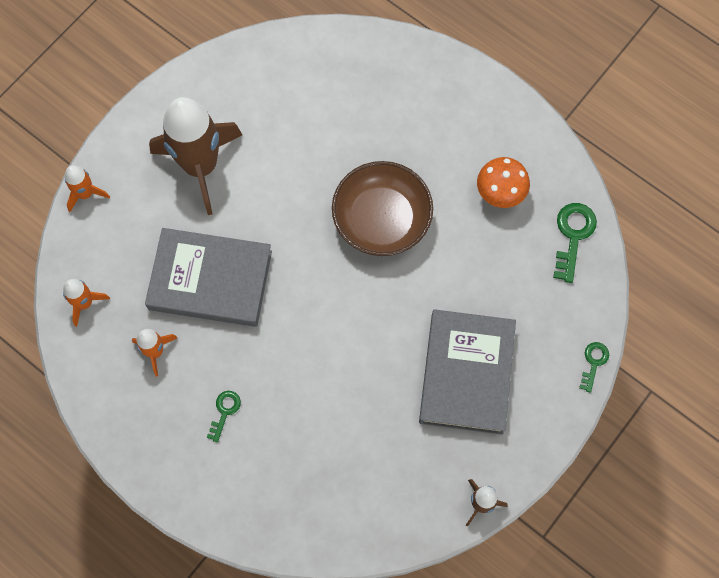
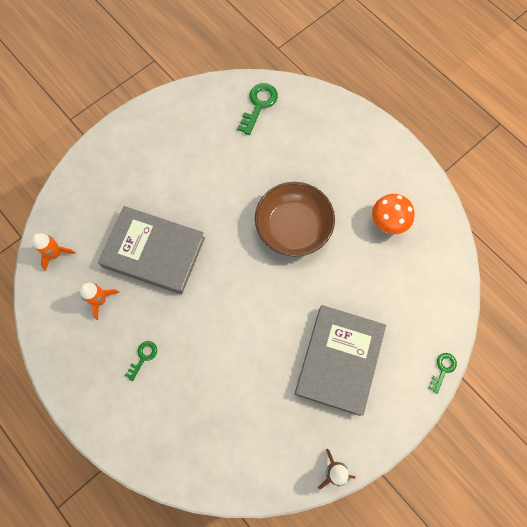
camera: 10 degrees right, 0 degrees up
orange rocket [65,166,110,212] -> none
brown rocket [149,97,242,215] -> none
green key [553,203,597,283] -> green key moved to [237,83,278,135]

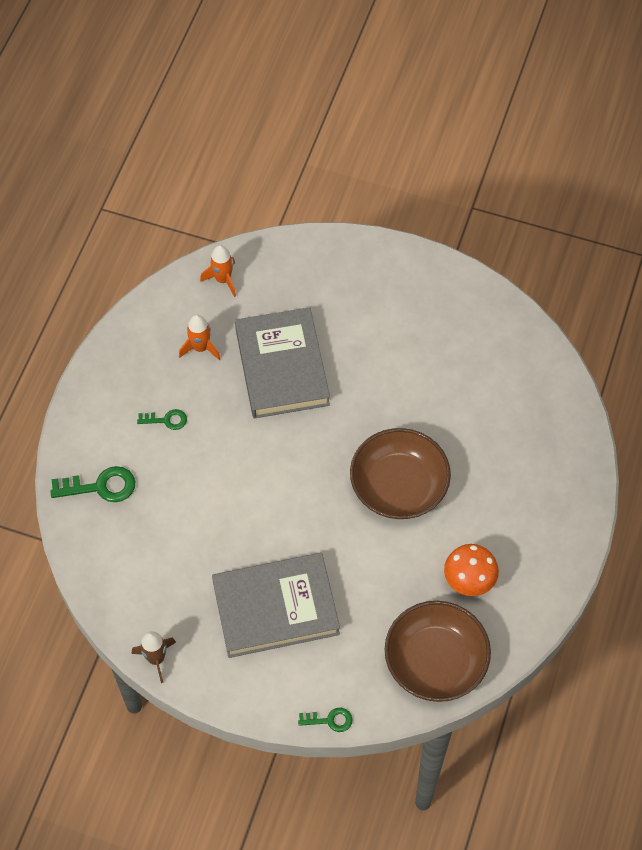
camera: 60 degrees right, 10 degrees down
green key [237,83,278,135] -> green key moved to [50,466,135,502]
none -> brown bowl [385,601,491,702]

